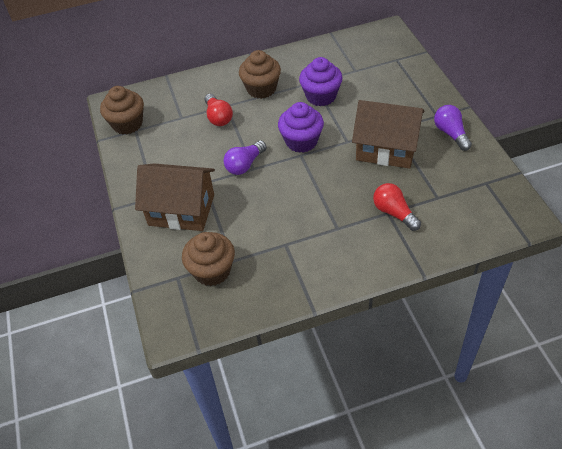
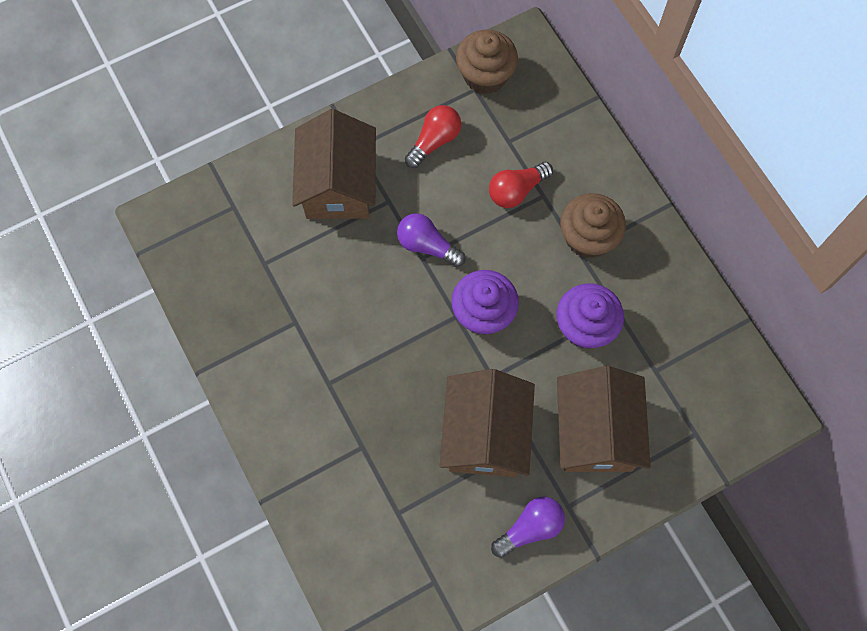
camera: 75 degrees right, 20 degrees up
brown cupcake [182,232,235,286] -> none
red light bulb [373,183,421,231] -> red light bulb moved to [405,105,461,168]
none -> brown house [557,366,651,472]

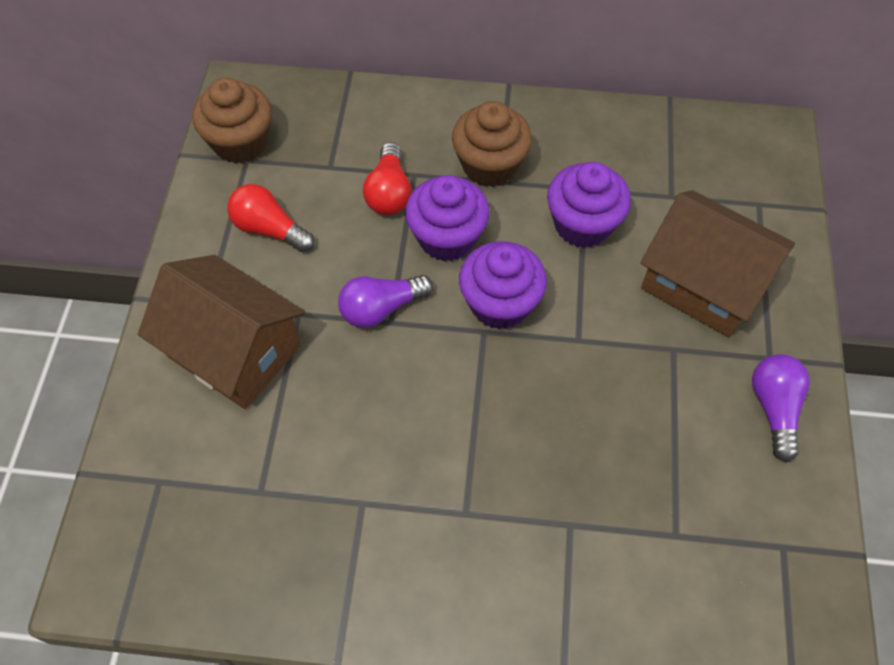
camera: 55 degrees left, 10 degrees down
red light bulb [405,105,461,168] -> red light bulb turned 45 degrees counterclockwise [227,184,314,252]
brown house [440,369,535,477] -> none
none -> purple cupcake [405,175,490,261]

